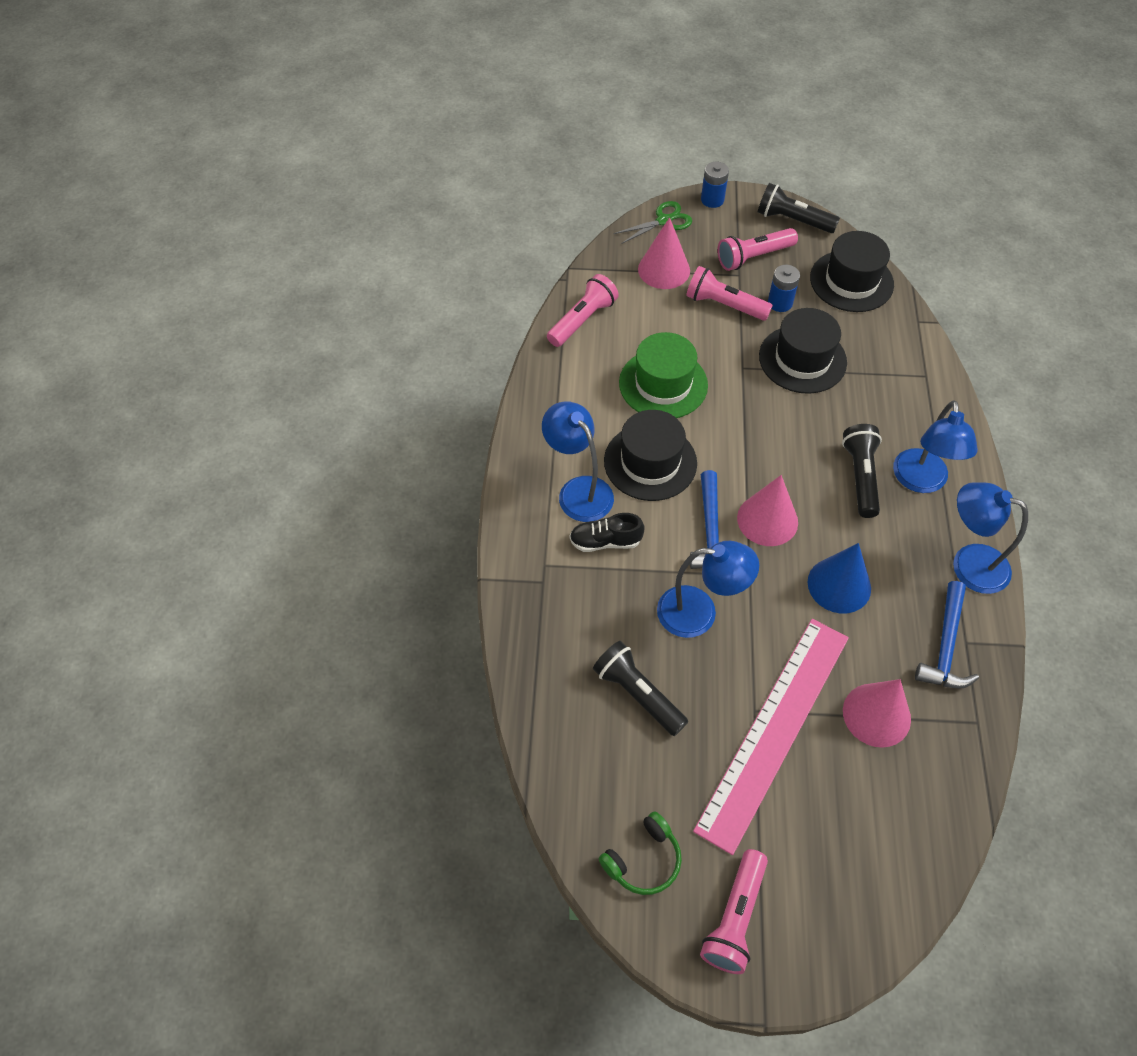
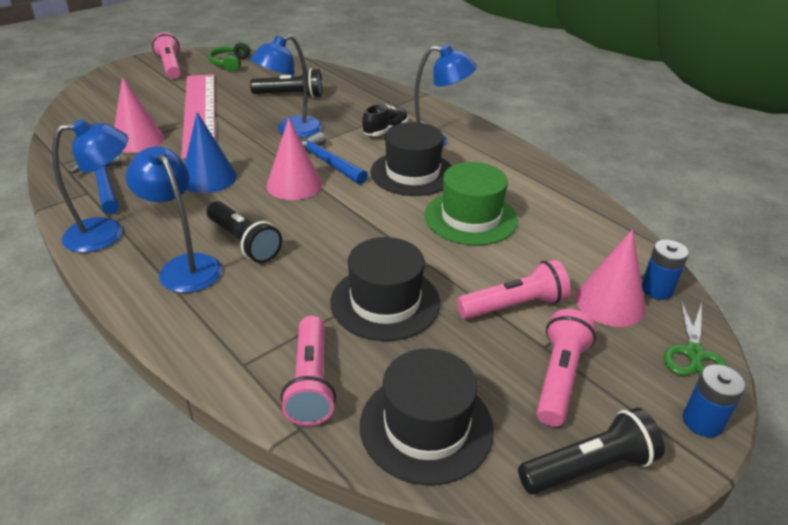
camera: 135 degrees right, 20 degrees down
pink flashlight [547,274,619,347] -> pink flashlight moved to [281,316,336,426]
blue battery [768,265,800,312] -> blue battery moved to [642,240,689,300]

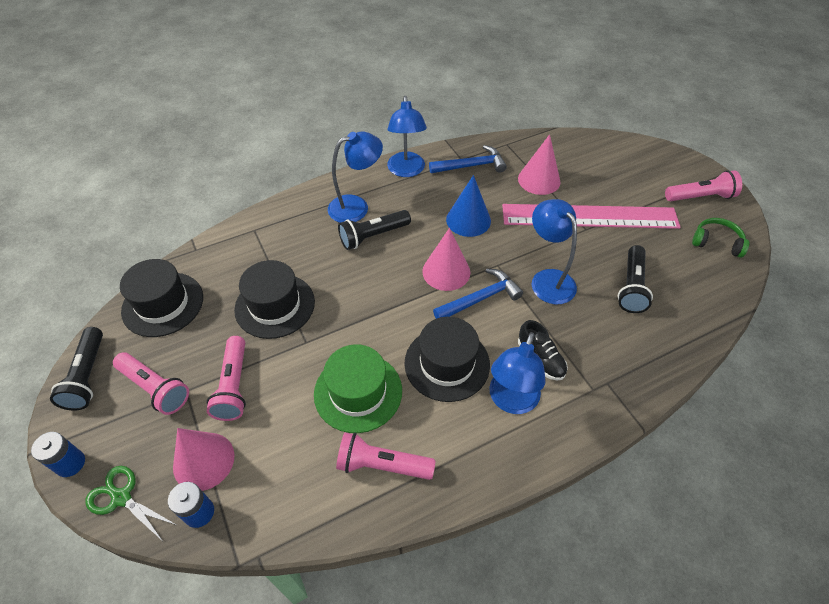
camera: 105 degrees right, 15 degrees up
pink flashlight [281,316,336,426] -> pink flashlight moved to [336,432,436,480]

